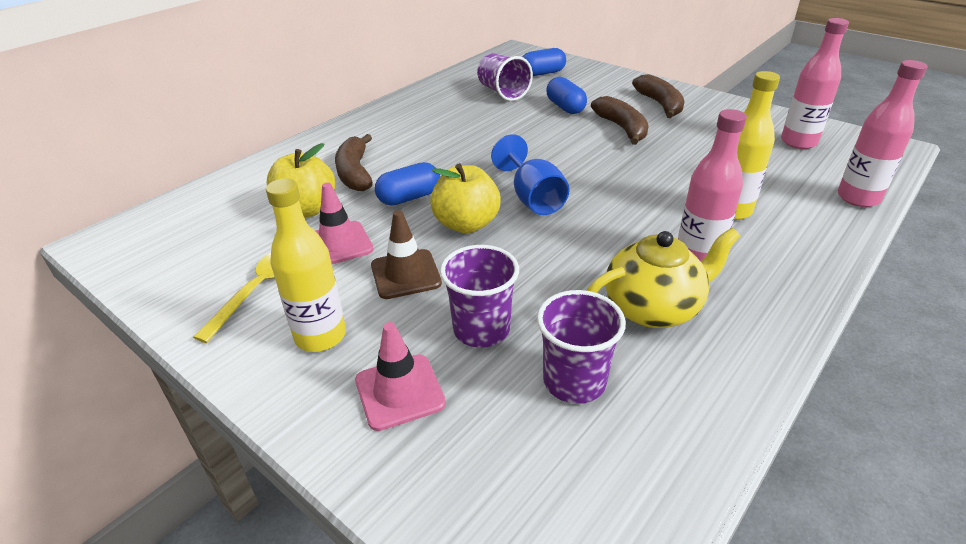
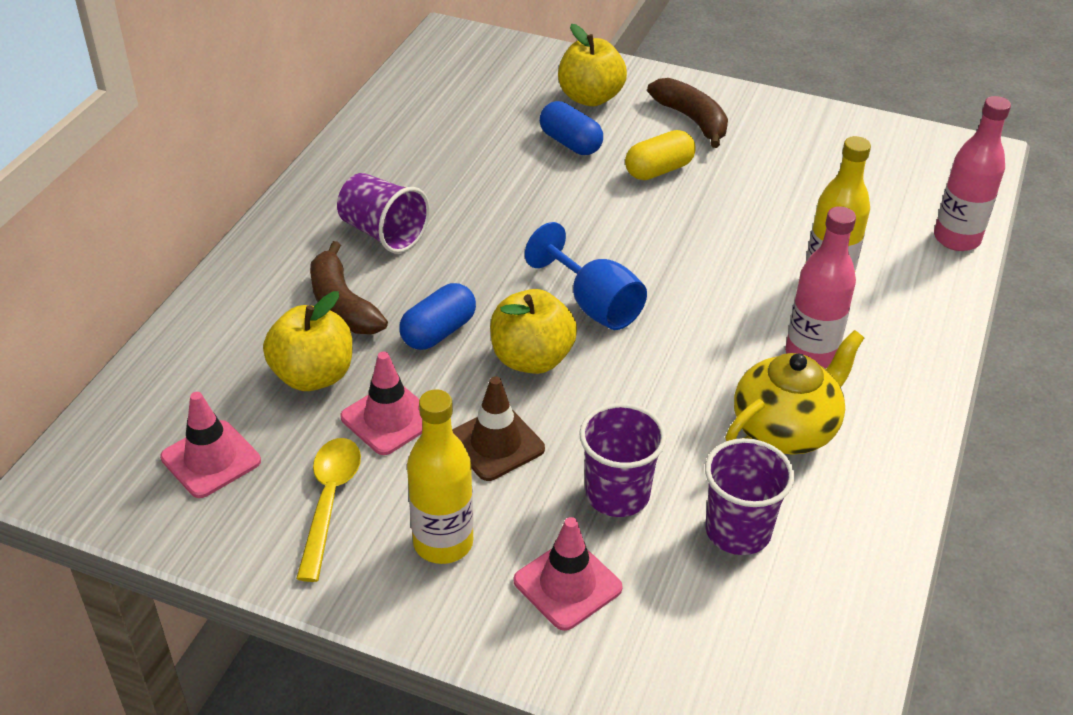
camera: 20 degrees left, 5 degrees up
purple cup [477,53,533,101] -> purple cup moved to [337,173,430,253]
blue capsule [522,48,566,76] -> none
brown banana [591,96,649,145] -> yellow capsule [625,130,696,180]
pink bottle [781,18,849,149] -> none
none -> pink traffic cone [160,392,261,498]
none -> yellow apple [558,24,627,106]

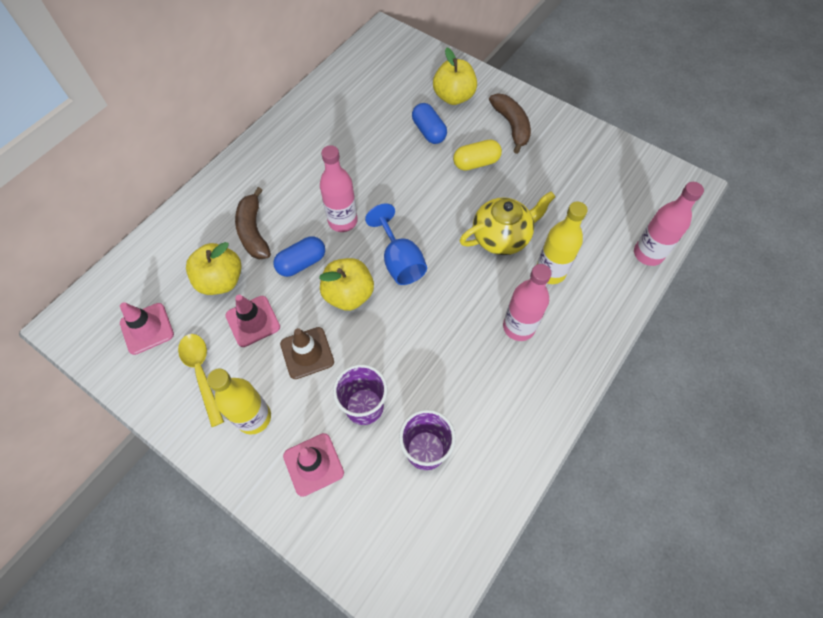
camera: 15 degrees right, 20 degrees up
yellow spoon [296,438,361,582] -> yellow spoon turned 45 degrees counterclockwise [178,334,224,427]
purple cup [337,173,430,253] -> none
yellow teapot [725,330,864,455] -> yellow teapot moved to [460,191,556,255]
none -> pink bottle [320,145,358,232]

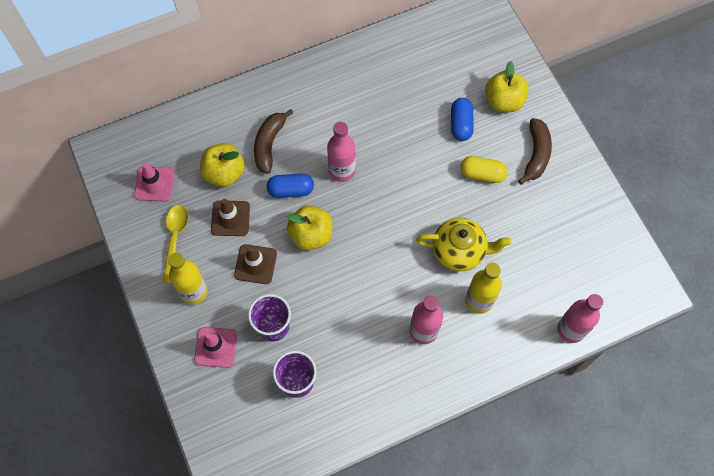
camera: 30 degrees right, 5 degrees up
pink traffic cone [225,295,280,347] -> brown traffic cone [211,199,250,236]
blue goblet [365,203,427,285] -> none

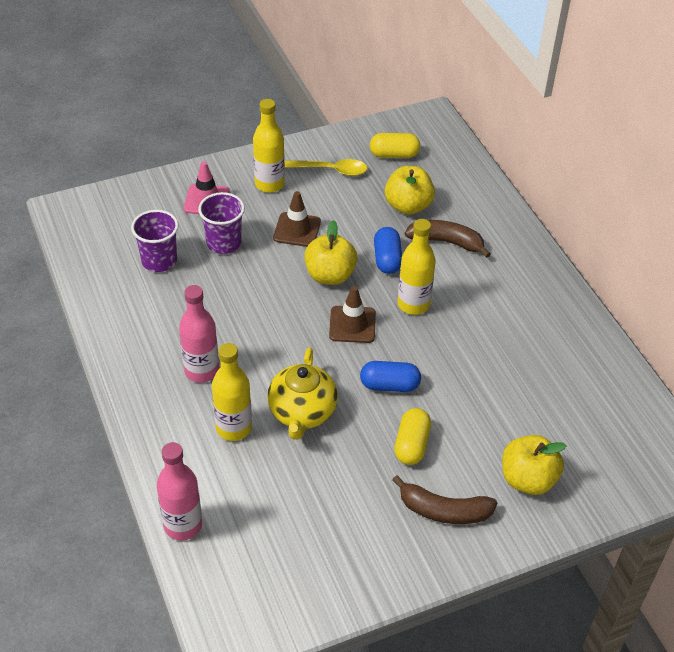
camera: 90 degrees right, 20 degrees down
pink traffic cone [134,163,175,202] -> yellow capsule [370,133,420,158]
brown traffic cone [211,199,250,236] -> brown traffic cone moved to [329,286,376,343]
pink bottle [327,122,356,182] -> yellow bottle [398,219,436,315]
blue capsule [451,98,474,141] -> blue capsule moved to [360,361,421,392]

